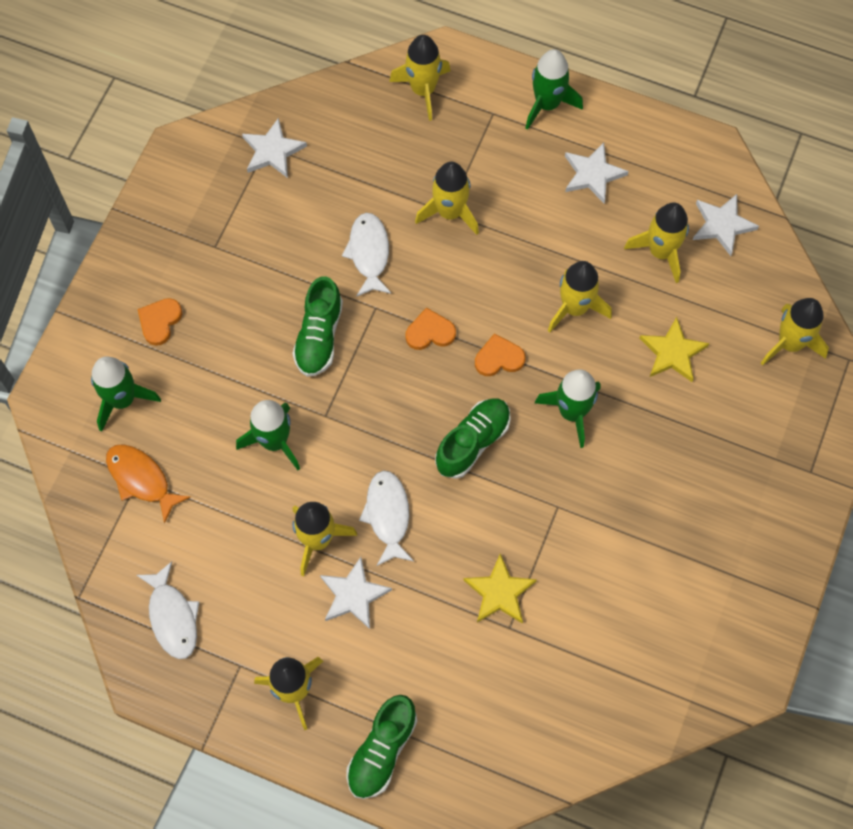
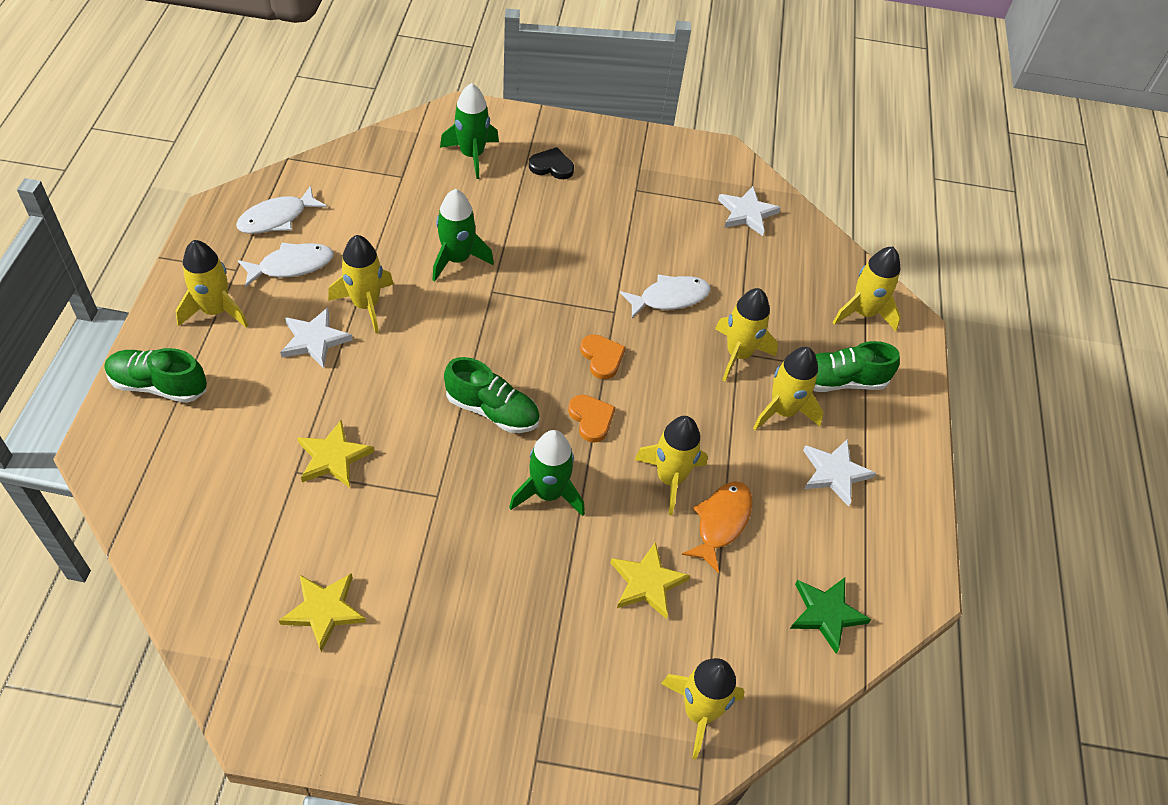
camera: 70 degrees right, 15 degrees down
orange fish [106,444,191,524] -> orange fish moved to [682,481,753,573]
orange heart [137,298,182,346] -> black heart [529,147,574,179]
green shoe [292,276,343,377] -> green shoe moved to [813,341,900,392]
white fish [359,470,414,566] -> white fish moved to [238,243,334,287]
green rocket [525,49,583,130] -> none
yellow rocket [624,202,689,283] -> yellow rocket moved to [753,347,824,430]
white star [693,194,759,256] -> green star [790,577,871,654]
none -> yellow star [279,573,366,652]

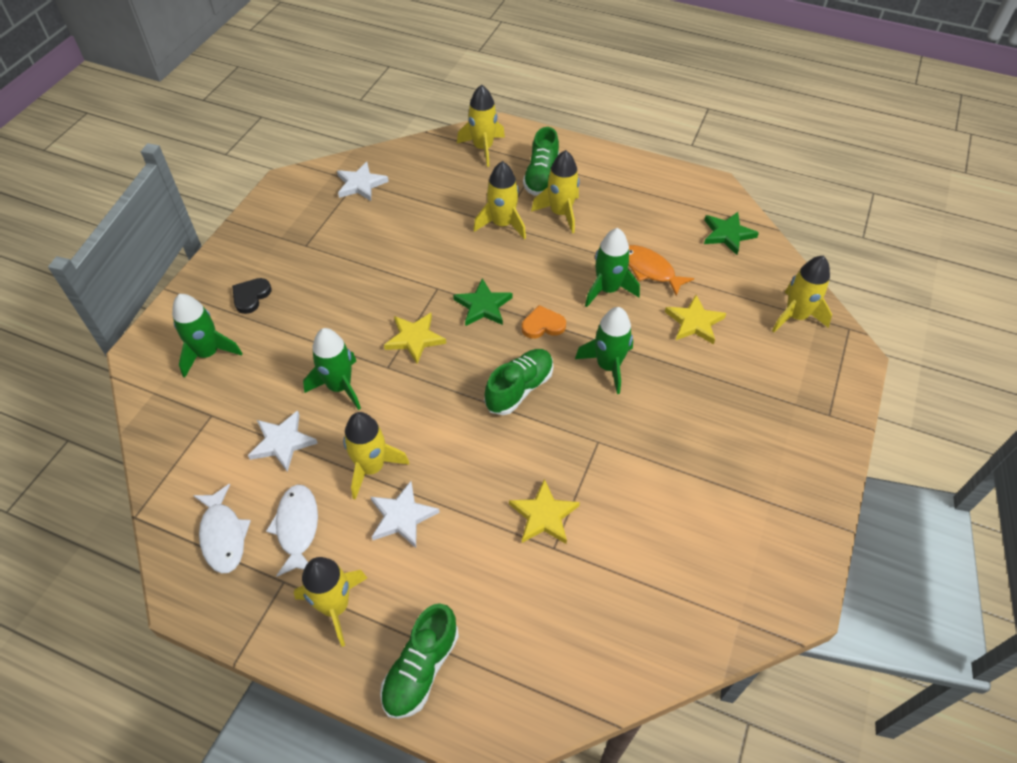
camera: 70 degrees left, 0 degrees up
yellow star [279,573,366,652] -> yellow star moved to [384,313,446,364]
orange heart [580,334,626,379] -> green star [453,278,513,326]
white fish [620,274,711,318] -> none
yellow rocket [634,416,708,515] -> green rocket [585,228,640,307]
white star [803,439,876,507] -> white star moved to [248,411,318,472]

